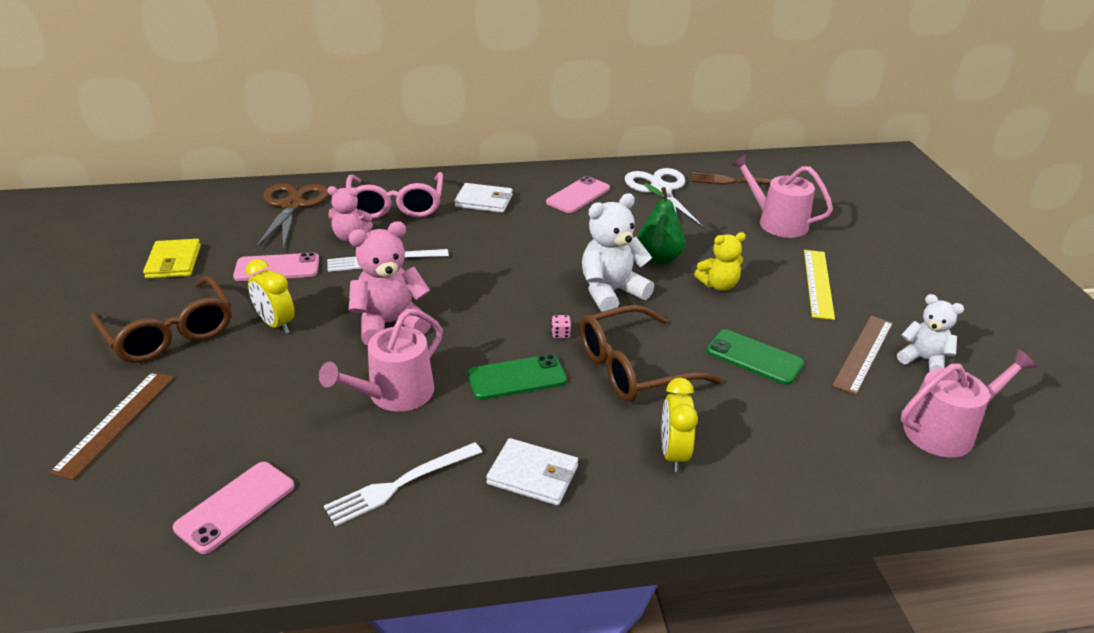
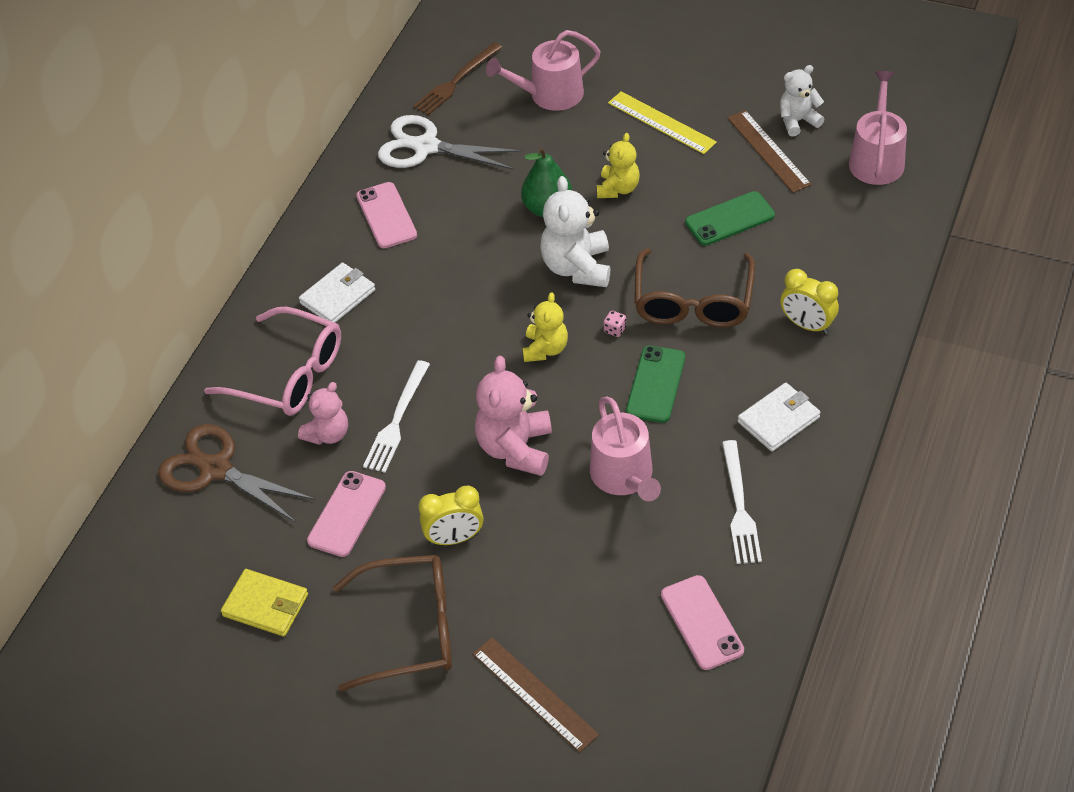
camera: 55 degrees left, 15 degrees up
none -> yellow teddy bear [523,292,568,362]

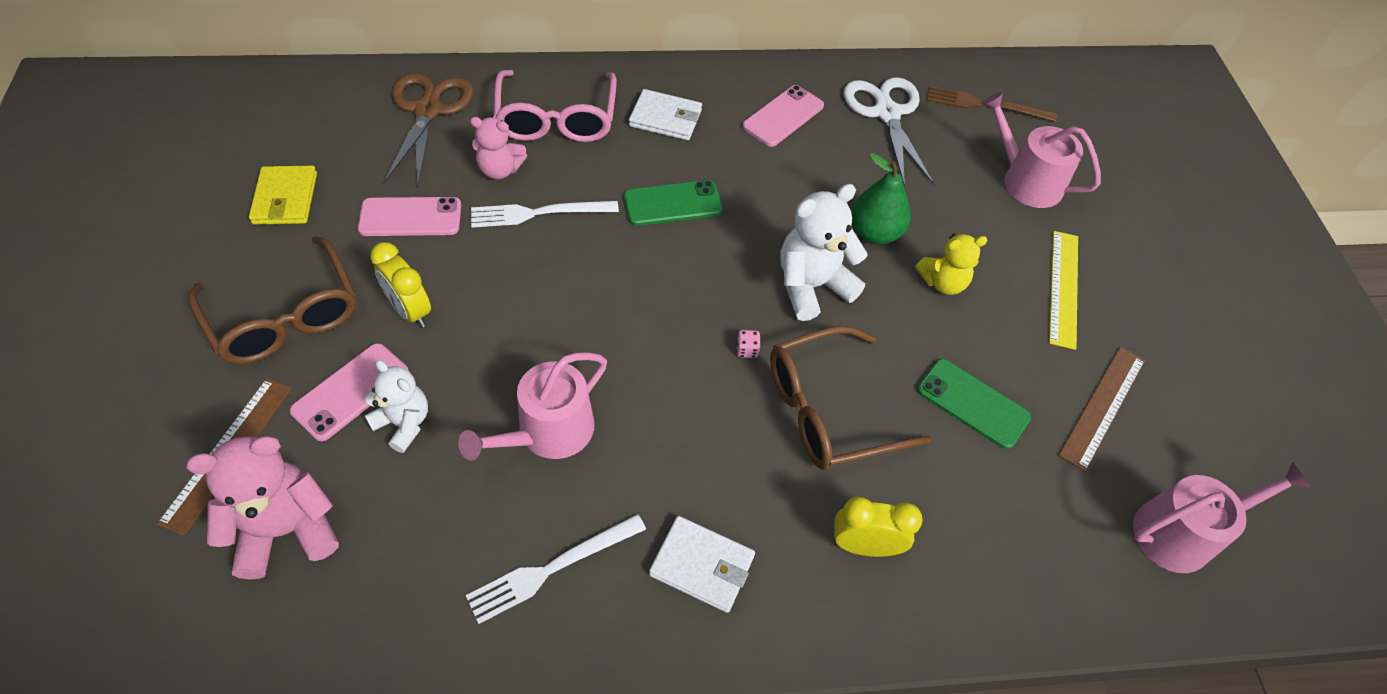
camera: 55 degrees right, 5 degrees up
pink teddy bear [475,356,552,476] -> pink teddy bear moved to [186,436,339,579]
yellow teddy bear [523,292,568,362] -> none
green phone [626,346,685,423] -> green phone moved to [624,180,722,226]
pink phone [661,575,744,670] -> pink phone moved to [290,343,409,441]
white teddy bear [780,65,825,136] -> white teddy bear moved to [365,360,428,453]
yellow clock [780,269,839,334] -> yellow clock turned 90 degrees clockwise [834,497,923,557]

